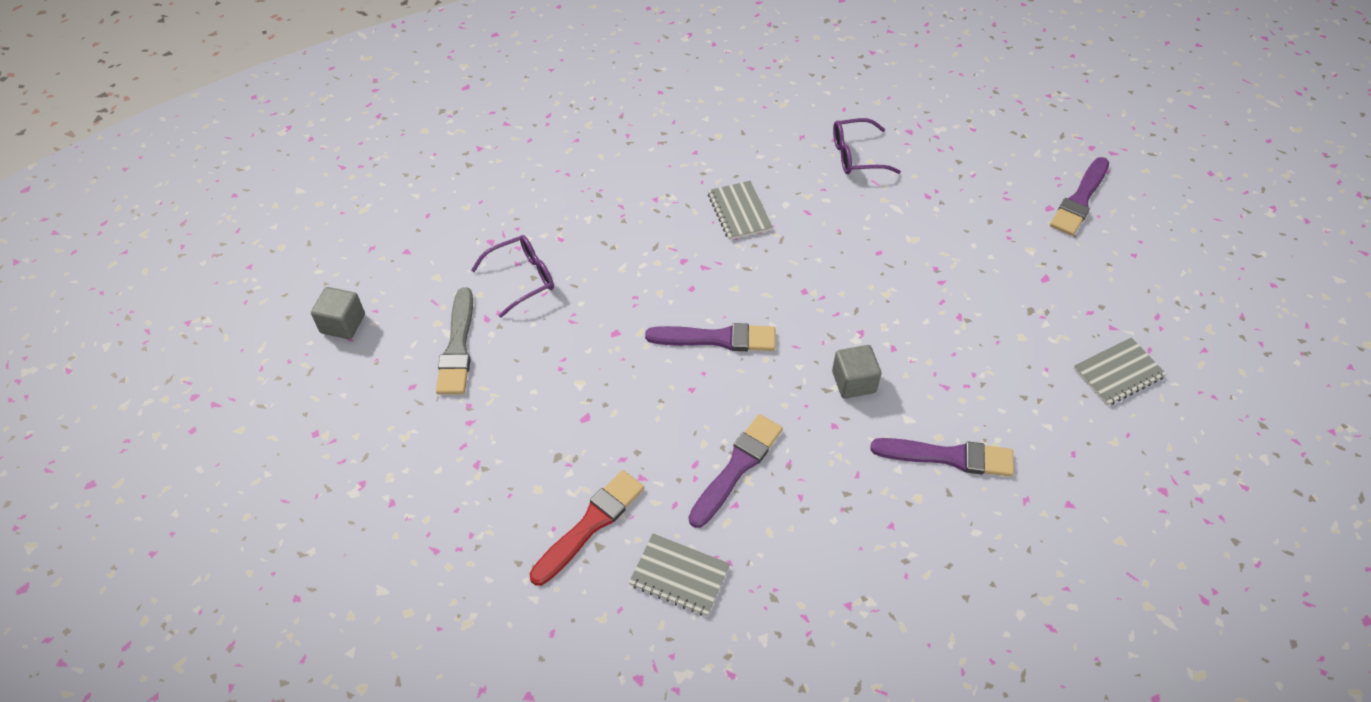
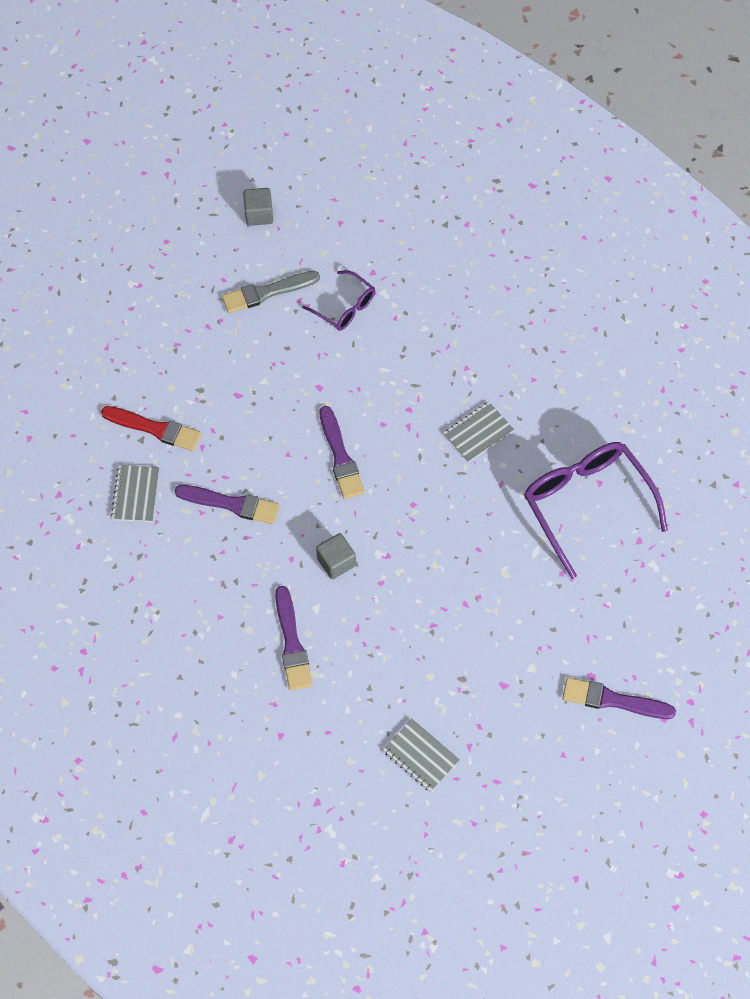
camera: 70 degrees right, 10 degrees up
purple glasses [833,118,901,174] -> purple glasses [524,442,668,579], size x1.86

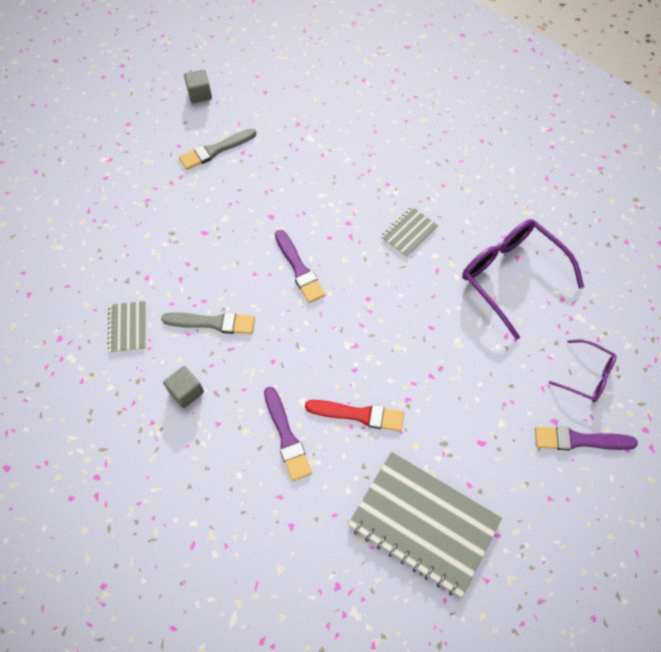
camera: 10 degrees left, 0 degrees up
red brush [101,406,202,451] -> red brush moved to [305,400,404,432]
purple brush [175,485,280,524] -> grey brush [161,312,255,334]
purple glasses [303,270,375,331] -> purple glasses moved to [549,340,617,402]
grey cube [316,533,356,579] -> grey cube moved to [163,366,204,408]
grey notebook [383,719,460,792] -> grey notebook [348,452,502,598], size x2.12

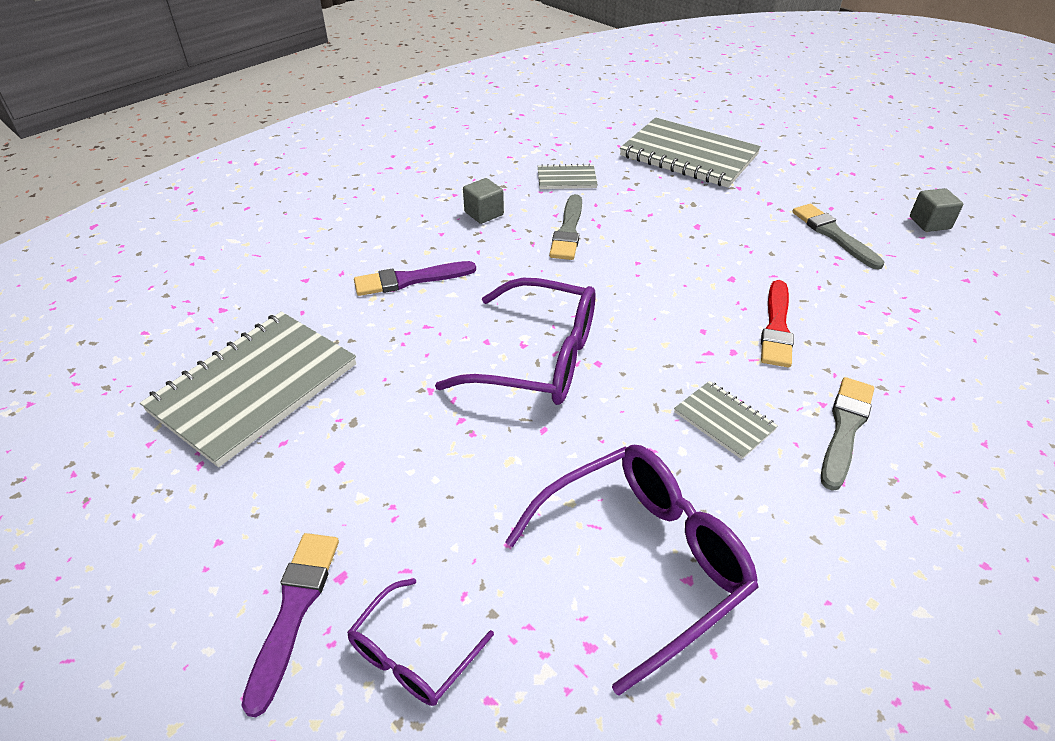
camera: 95 degrees right, 20 degrees down
purple brush [275,230,325,303] -> none
red brush [305,400,404,432] -> red brush moved to [761,280,794,368]
none -> purple glasses [435,278,596,405]
none -> grey notebook [620,117,761,188]
none -> grey brush [821,377,874,491]

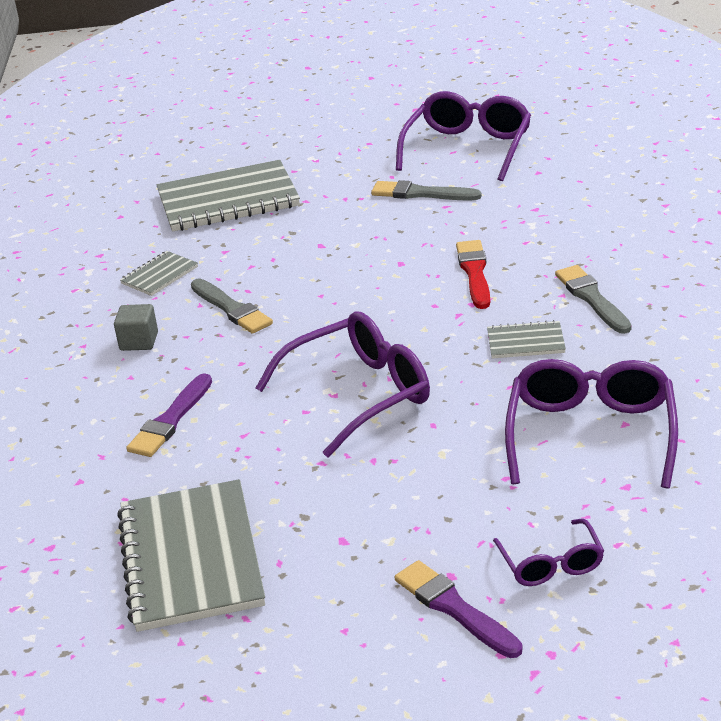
camera: 45 degrees left, 10 degrees down
red brush [761,280,794,368] -> red brush turned 150 degrees counterclockwise [456,240,490,309]
grey cube [910,188,963,232] -> purple glasses [396,91,531,181]

